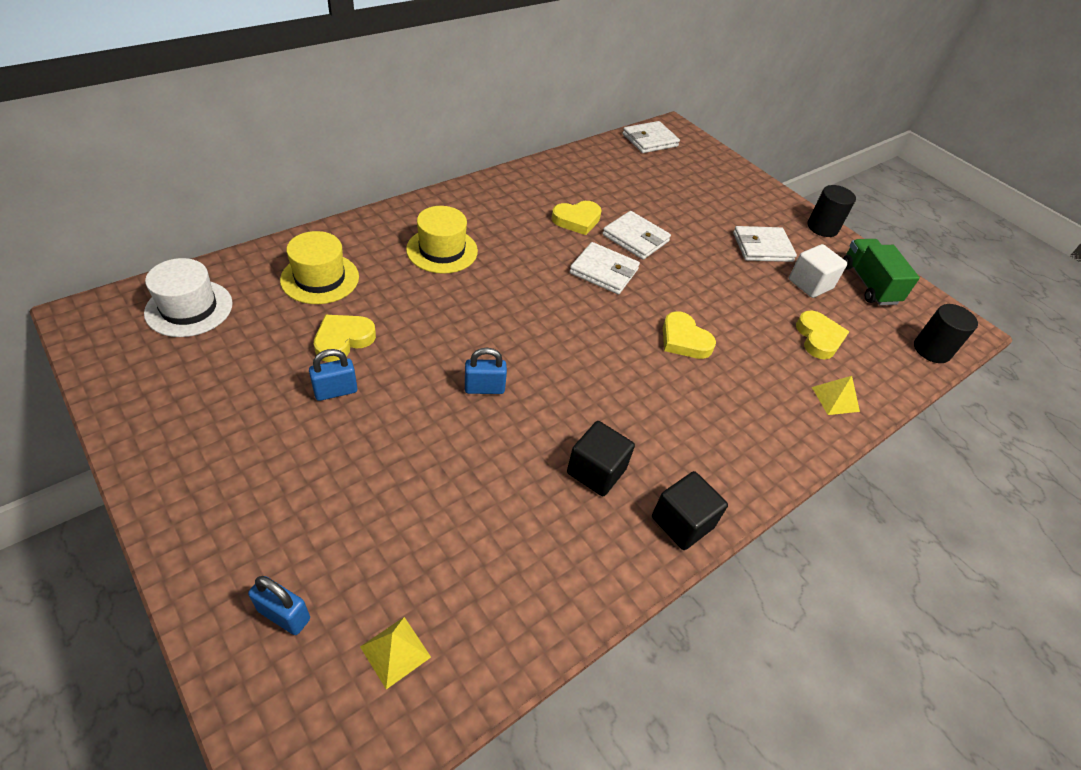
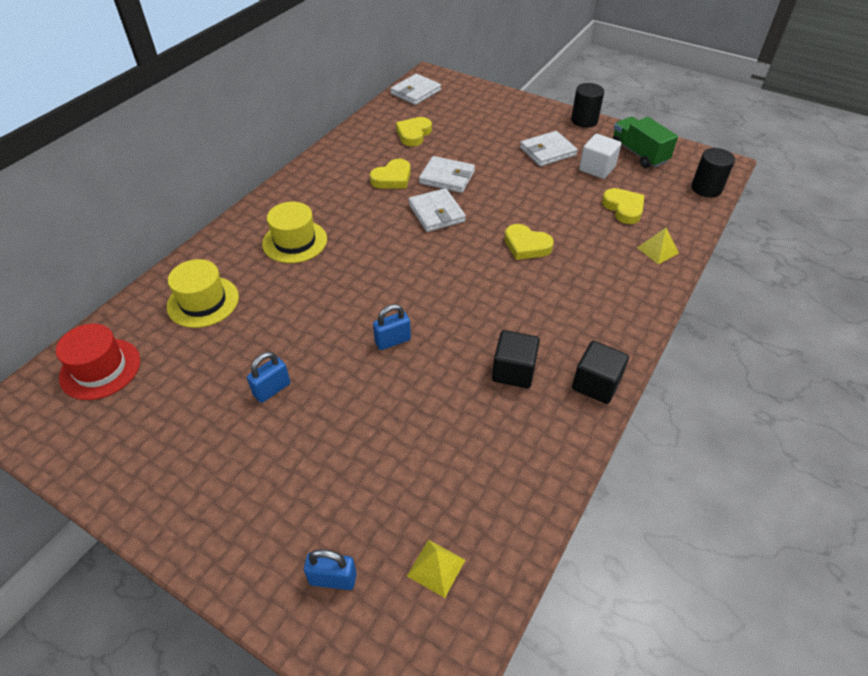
camera: 15 degrees left, 0 degrees up
white hat [144,258,233,337] -> red hat [56,324,140,400]
yellow heart [314,315,376,362] -> yellow heart moved to [396,117,432,146]
white wallet [570,242,640,294] -> white wallet turned 60 degrees clockwise [408,188,466,232]

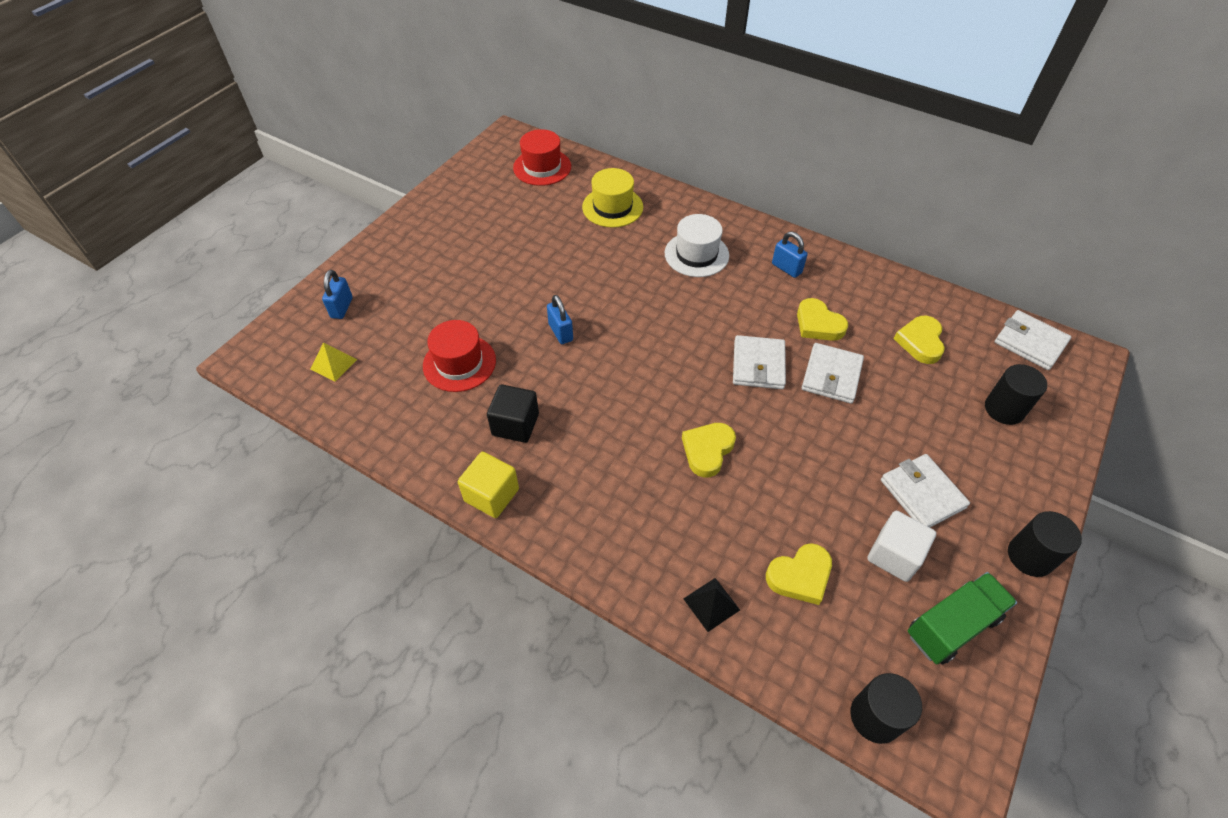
camera: 90 degrees right, 5 degrees up
blue padlock [247,352,290,403] -> blue padlock moved to [772,232,808,278]
yellow hat [262,202,327,263] -> white hat [665,214,729,277]
yellow heart [396,117,432,146] -> yellow heart turned 105 degrees counterclockwise [894,316,945,364]
white wallet [408,188,466,232] -> white wallet turned 60 degrees counterclockwise [733,335,786,389]
black cube [572,341,629,404] -> yellow cube [458,452,519,518]
yellow pyramid [637,228,679,264] -> black pyramid [683,578,740,632]
none -> red hat [423,320,496,392]
none -> black cylinder [985,364,1047,425]

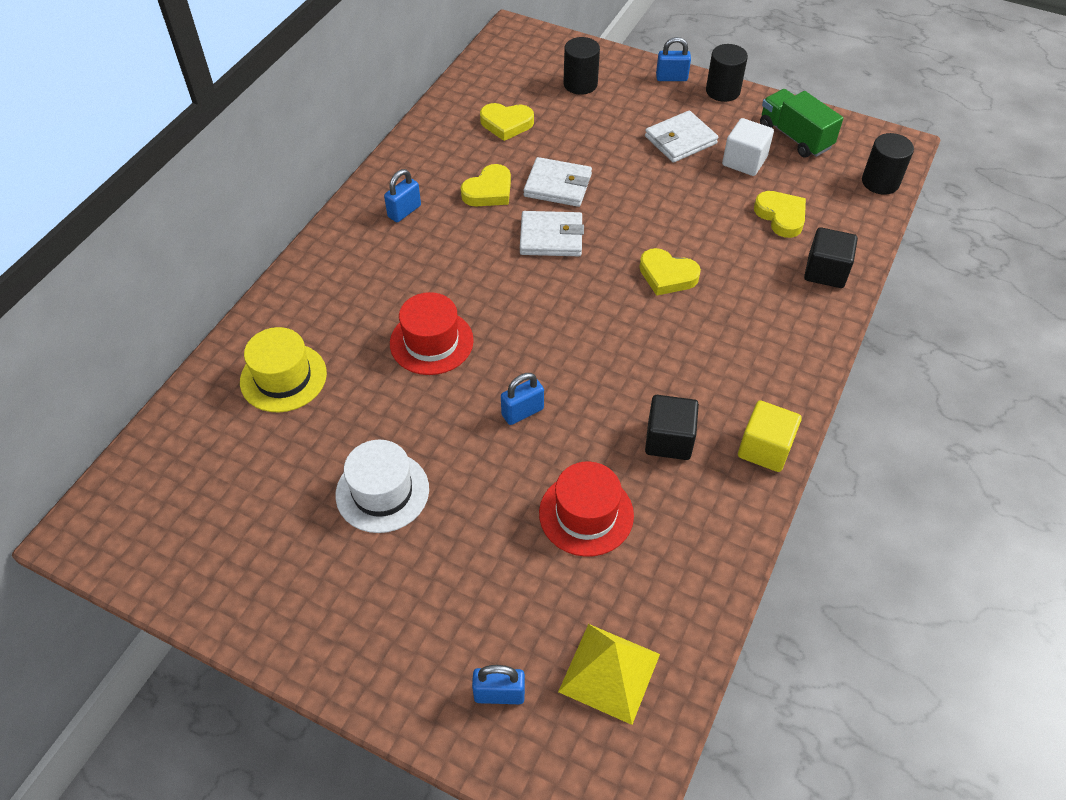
camera: 95 degrees left, 0 degrees up
yellow pyramid [310,343,357,382] -> yellow pyramid [558,624,660,725], size x1.66
red hat [513,129,571,186] -> red hat moved to [390,292,474,375]
white hat [665,214,729,277] -> white hat moved to [336,440,429,533]
black pyramid [683,578,740,632] -> black cube [804,227,858,288]
white wallet [995,310,1071,370] -> none
none -> blue padlock [656,37,691,81]

